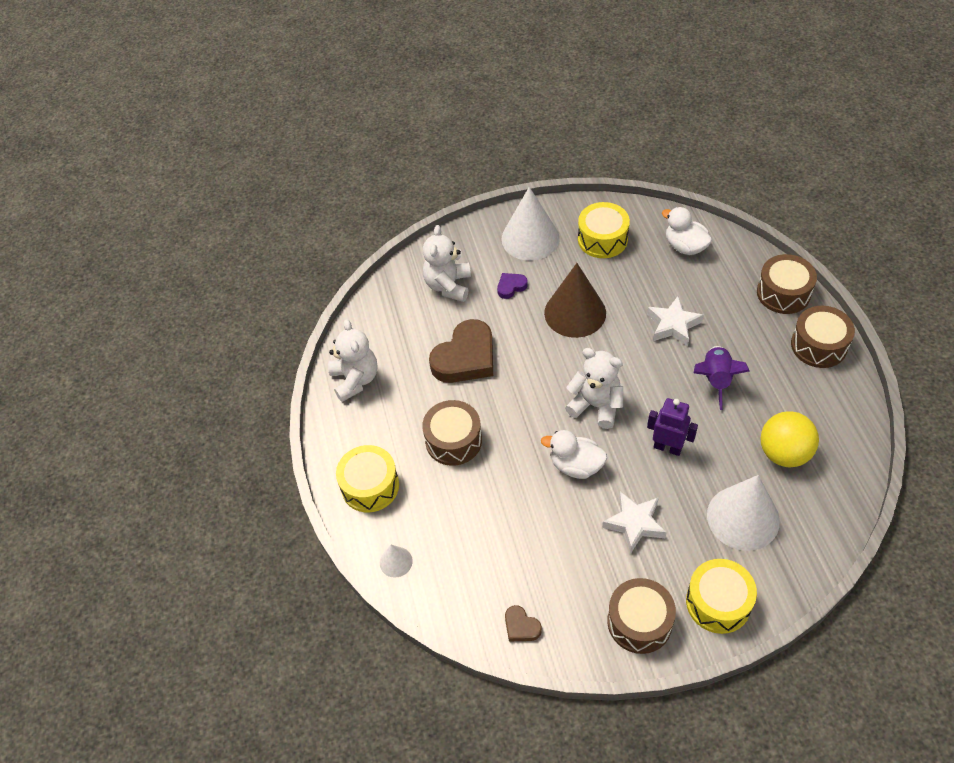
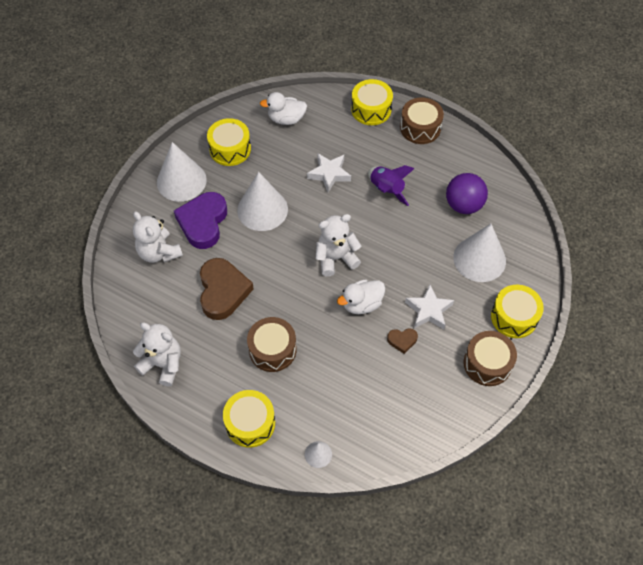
camera: 50 degrees left, 5 degrees up
purple heart [497,273,528,299] -> purple heart [174,192,227,249], size x2.17
brown heart [505,605,542,641] -> brown heart moved to [387,328,418,354]
brown cone [544,263,606,338] -> white cone [237,172,288,231]
purple robot [647,398,698,456] -> none
brown drum [757,254,817,314] -> yellow drum [351,79,393,125]
yellow ball [760,411,819,467] -> purple ball [446,173,488,214]

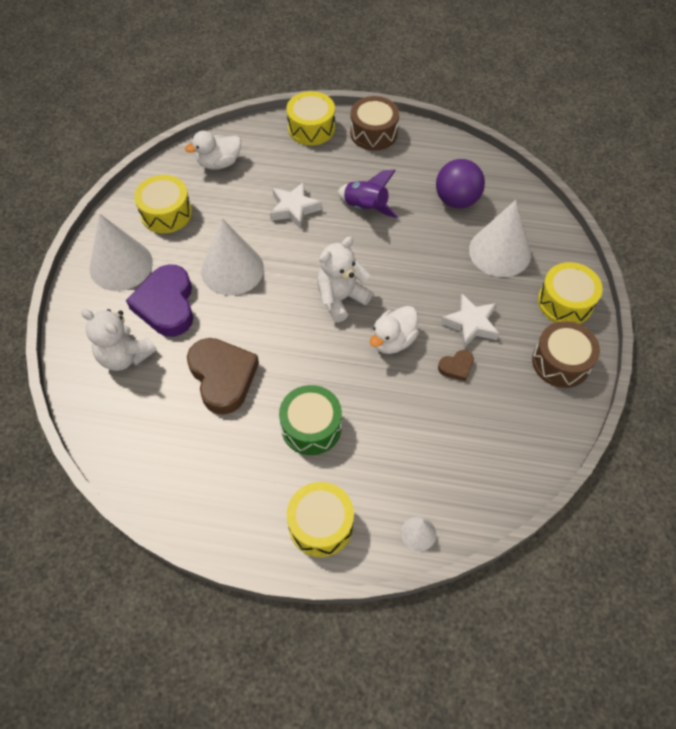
camera: 20 degrees left, 0 degrees up
white teddy bear [133,322,181,387] -> none
brown drum [247,317,296,372] -> green drum [279,385,342,455]

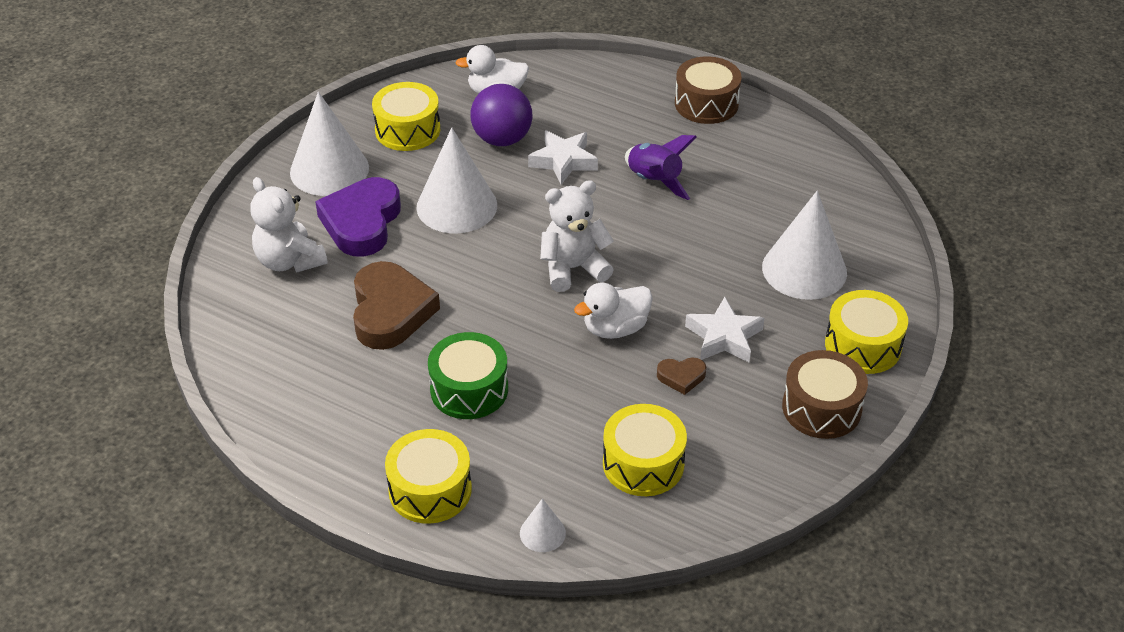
camera: 20 degrees right, 15 degrees down
yellow drum [286,91,335,145] -> yellow drum moved to [603,404,687,496]
purple ball [436,159,485,209] -> purple ball moved to [471,84,533,146]

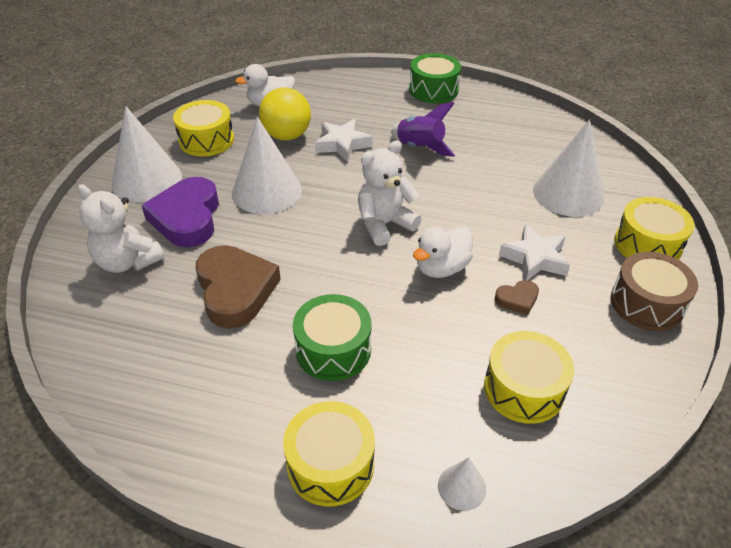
camera: 15 degrees left, 0 degrees up
purple ball [471,84,533,146] -> yellow ball [259,87,311,140]
brown drum [675,56,742,124] -> green drum [409,53,461,103]

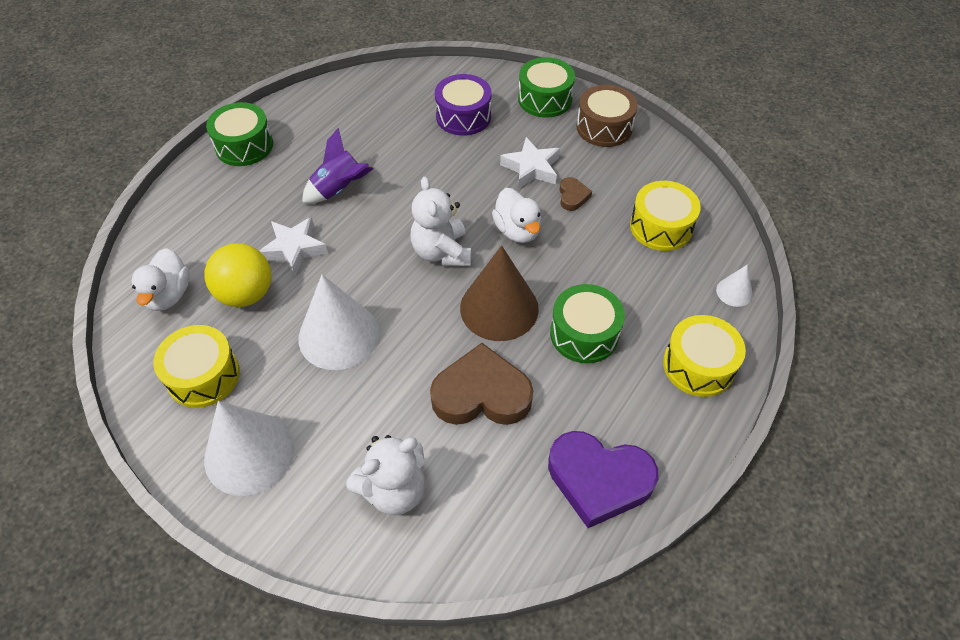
camera: 70 degrees left, 10 degrees up
purple heart [141,177,219,247] -> purple heart moved to [548,431,658,528]
white cone [533,119,604,217] -> purple drum [435,74,491,136]
yellow drum [614,197,694,260] -> green drum [518,57,575,118]
none -> brown cone [460,245,539,341]

